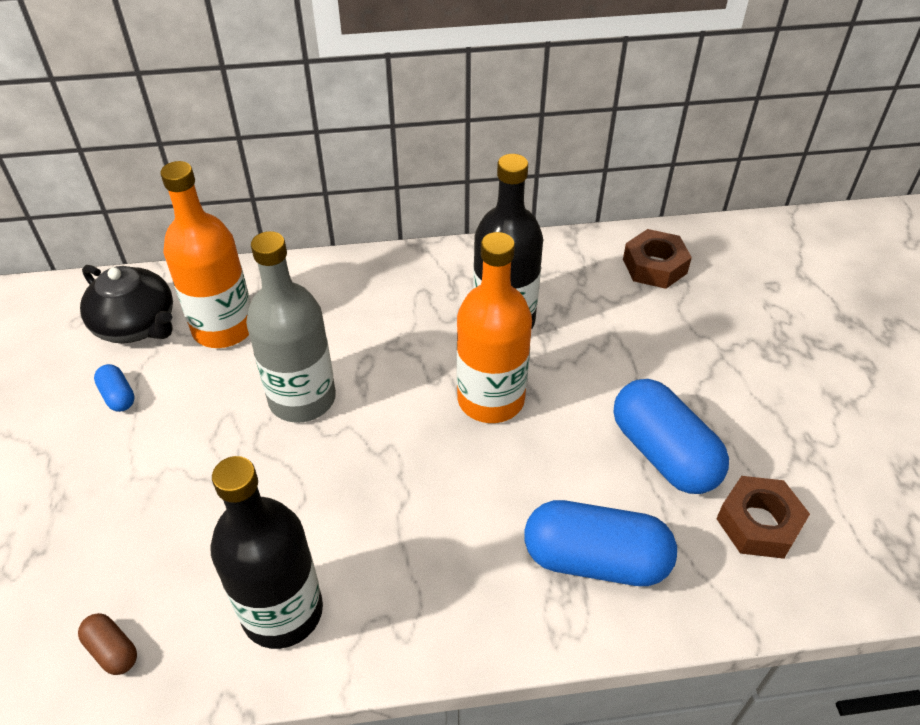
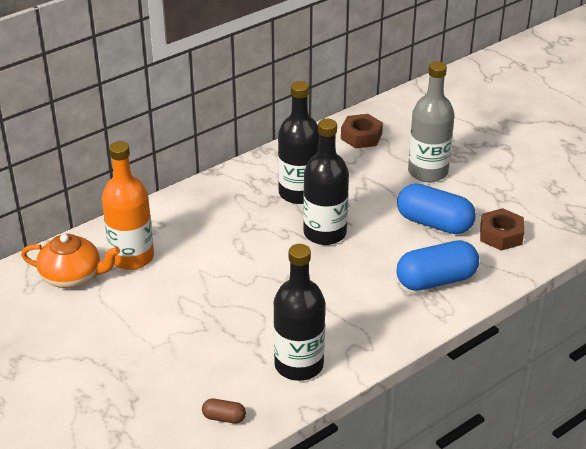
camera: 30 degrees left, 10 degrees down
black teapot [80,265,173,343] -> orange teapot [21,234,120,288]
blue capsule [94,364,135,412] -> none
grey bottle [246,231,336,423] -> grey bottle moved to [408,61,454,182]
orange bottle [457,232,532,423] -> black bottle [303,119,349,245]

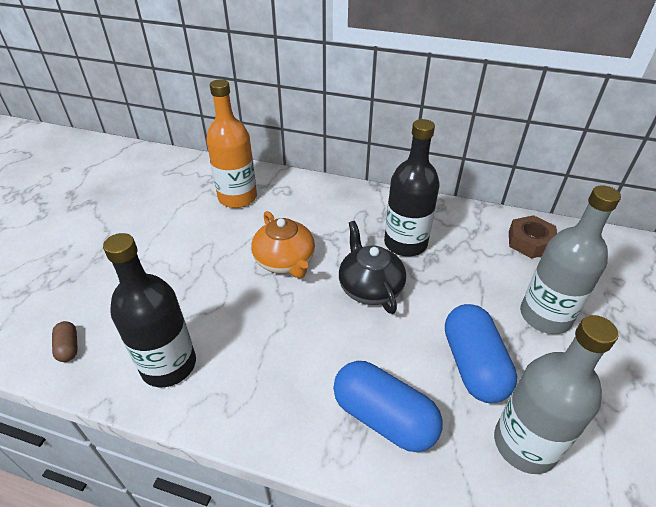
camera: 55 degrees right, 5 degrees up
orange teapot [21,234,120,288] -> orange teapot moved to [251,211,315,278]
black bottle [303,119,349,245] -> black teapot [339,221,406,314]
brown nut [480,208,524,251] -> grey bottle [494,315,619,474]

